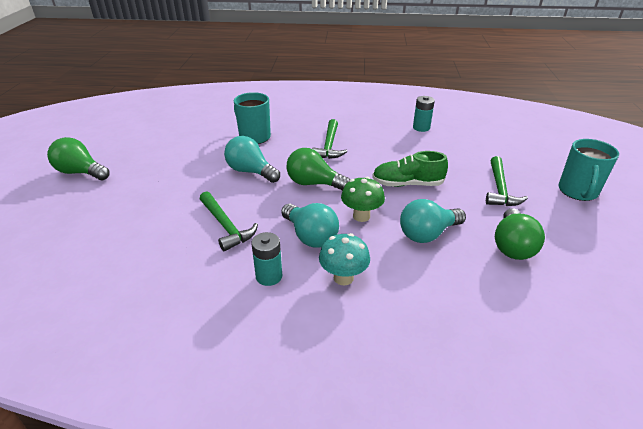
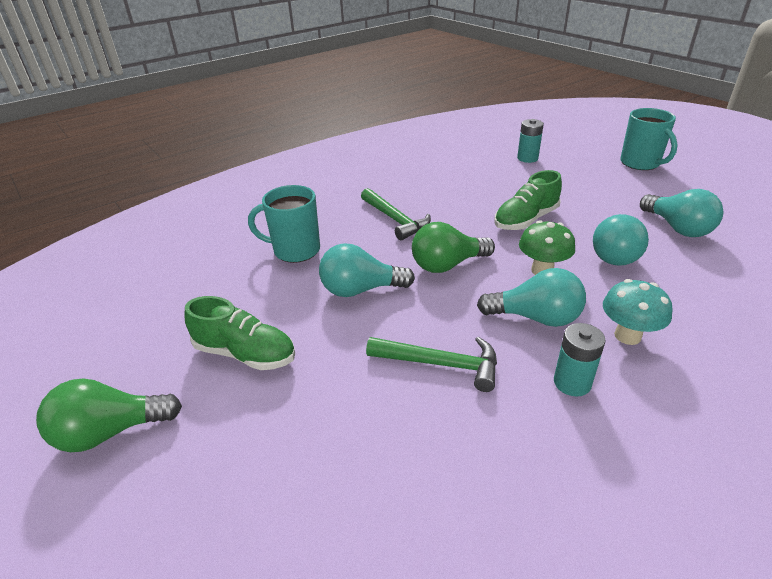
camera: 40 degrees left, 0 degrees up
turquoise battery [413,96,435,132] -> turquoise battery moved to [517,119,544,163]
green hammer [486,156,528,206] -> none
green light bulb [495,208,545,260] -> turquoise light bulb [640,189,723,237]
none -> green shoe [185,296,295,370]

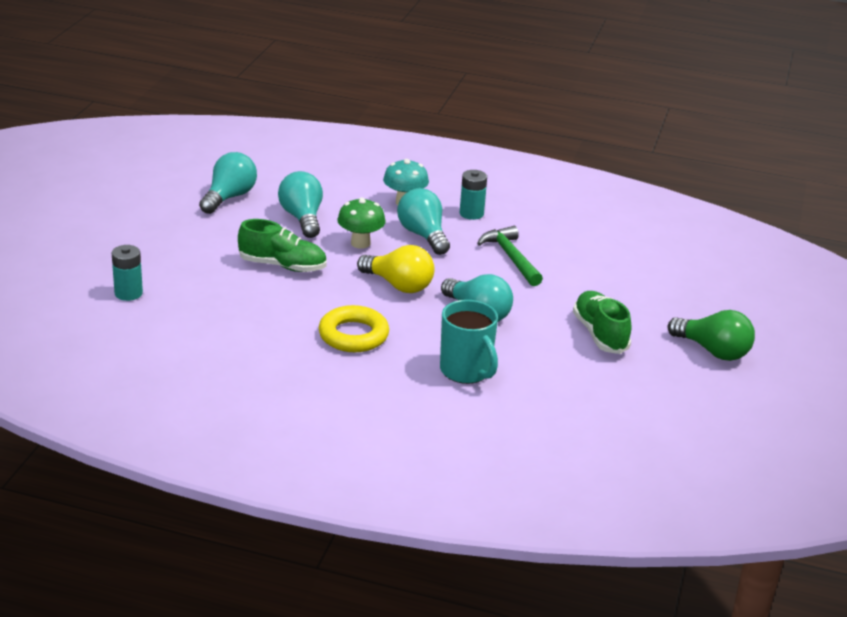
camera: 130 degrees left, 5 degrees down
green hammer [361,188,431,240] -> yellow ring [319,305,389,352]
green light bulb [412,222,495,273] -> yellow light bulb [357,245,435,293]
turquoise light bulb [593,214,649,266] -> turquoise light bulb turned 90 degrees counterclockwise [278,171,323,238]
turquoise mug [620,108,678,170] -> none

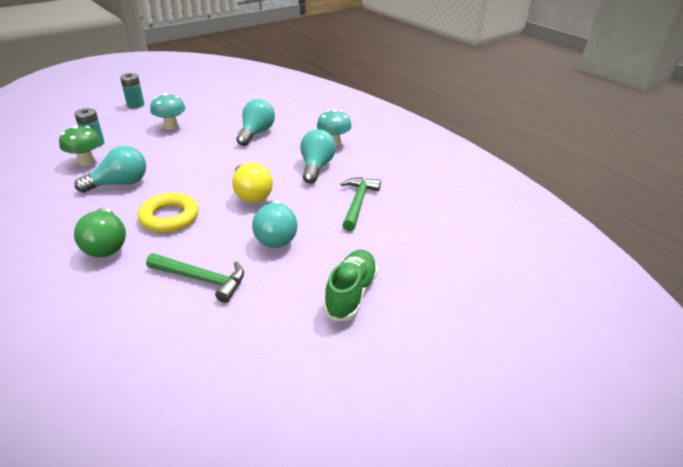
camera: 35 degrees right, 5 degrees up
turquoise light bulb [199,152,257,214] -> turquoise light bulb moved to [74,146,146,193]
green shoe [238,219,327,272] -> none
green mushroom [337,197,386,249] -> green mushroom moved to [59,125,101,166]
turquoise mug [440,300,498,384] -> green hammer [146,253,244,303]
turquoise battery [460,170,487,220] -> turquoise battery moved to [120,73,144,108]
green light bulb [667,310,755,361] -> green light bulb moved to [74,208,126,257]
none -> turquoise mushroom [150,93,186,130]

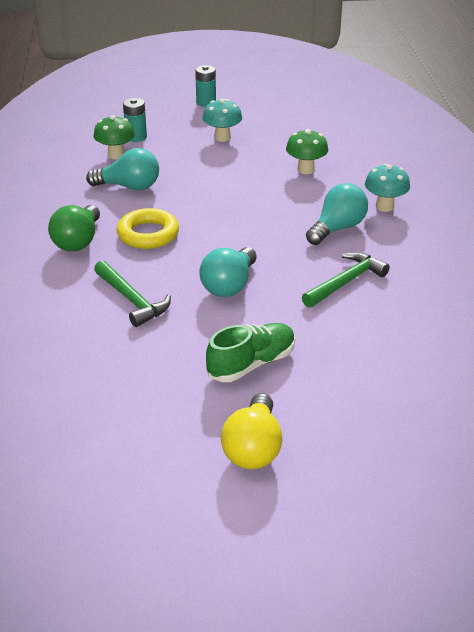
camera: 35 degrees right, 0 degrees up
yellow light bulb [232,163,273,203] -> yellow light bulb moved to [221,393,282,469]
turquoise light bulb [236,99,275,146] -> green mushroom [286,129,328,174]

